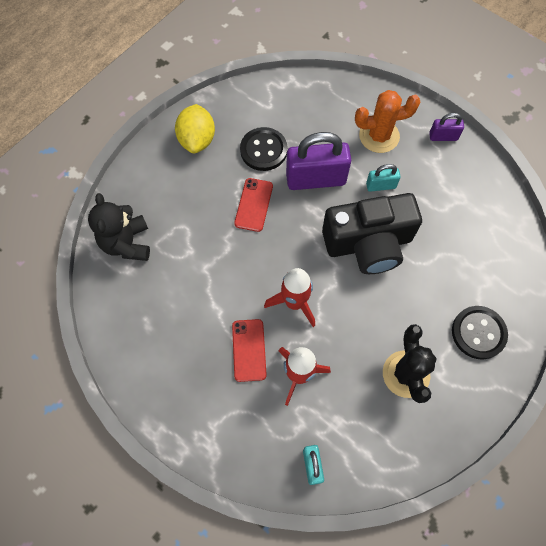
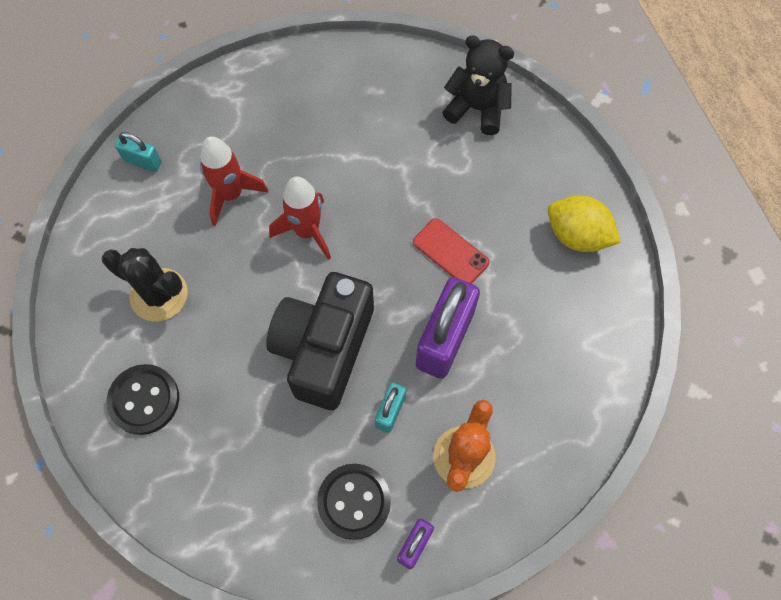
camera: 120 degrees right, 0 degrees up
red phone [232,319,267,382] -> none
black button [240,127,287,171] -> black button moved to [317,464,391,540]

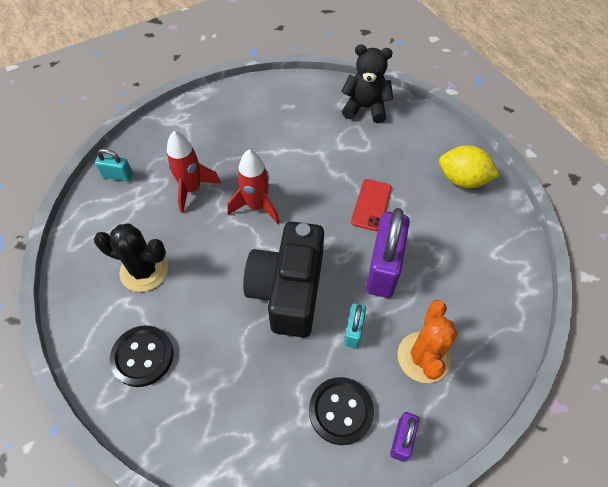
camera: 10 degrees left, 10 degrees down
red phone [413,218,490,284] -> red phone turned 75 degrees clockwise [351,179,392,231]

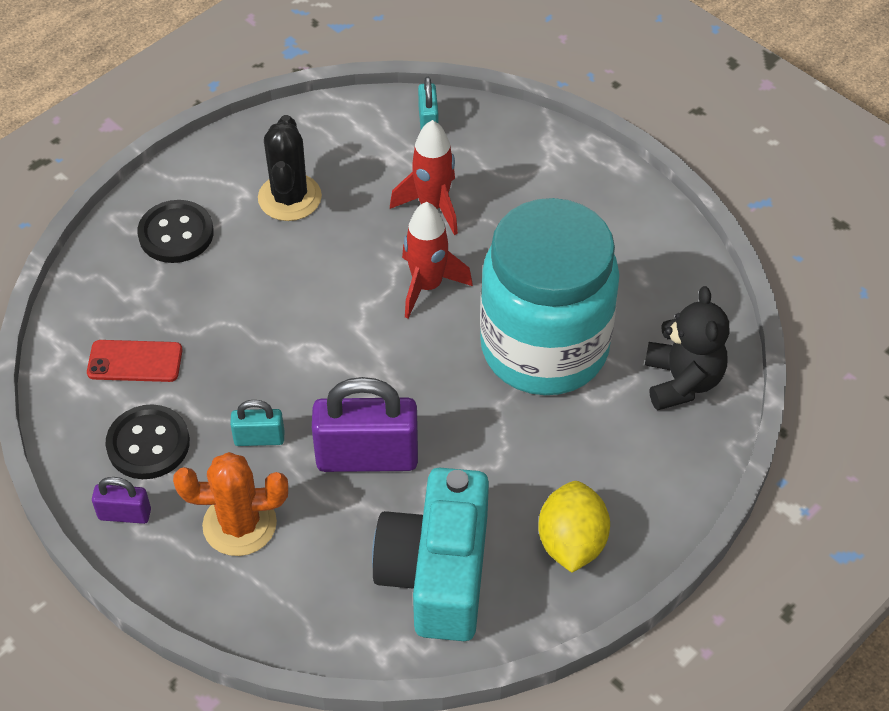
camera: 75 degrees right, 5 degrees down
black camera [243,222,324,338] -> none
red phone [351,179,392,231] -> red phone moved to [87,340,183,382]
none -> turquoise camera [372,468,489,641]
none -> turquoise jar [480,198,620,395]

